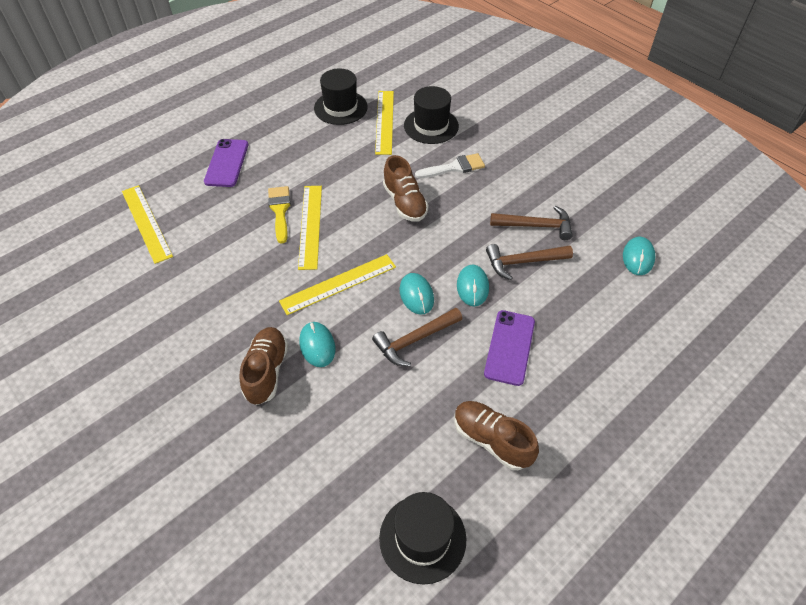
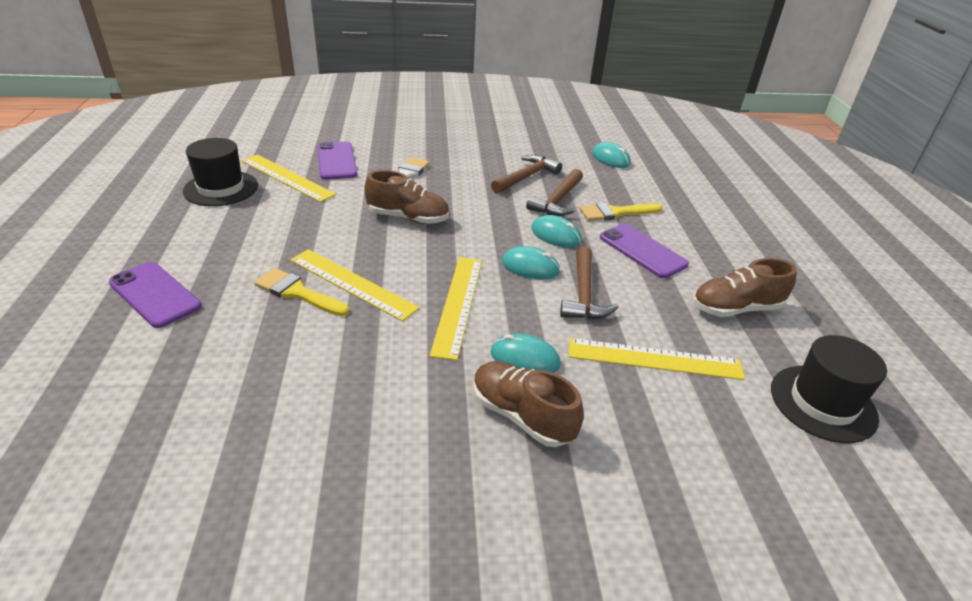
camera: 55 degrees left, 15 degrees down
yellow ruler [122,185,173,264] -> yellow ruler moved to [569,338,745,380]
black hat [404,86,459,144] -> purple phone [317,142,357,180]
none -> yellow brush [580,203,663,221]

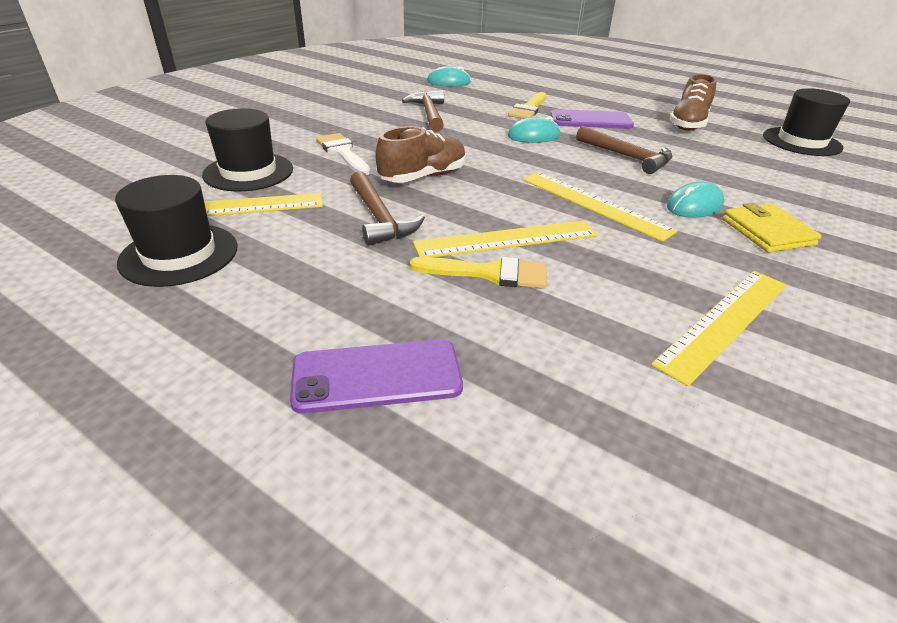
camera: 50 degrees left, 0 degrees up
yellow brush [254,268,349,316] -> yellow brush turned 150 degrees counterclockwise [410,257,547,289]
purple phone [317,142,357,180] -> black hat [202,108,293,192]
brown shoe [473,361,584,447] -> yellow wallet [722,203,821,253]
turquoise mouse [502,246,560,279] -> none
brown hammer [526,169,583,216] -> brown hammer moved to [350,171,425,246]
yellow ruler [569,338,745,380] -> yellow ruler moved to [651,271,787,386]

